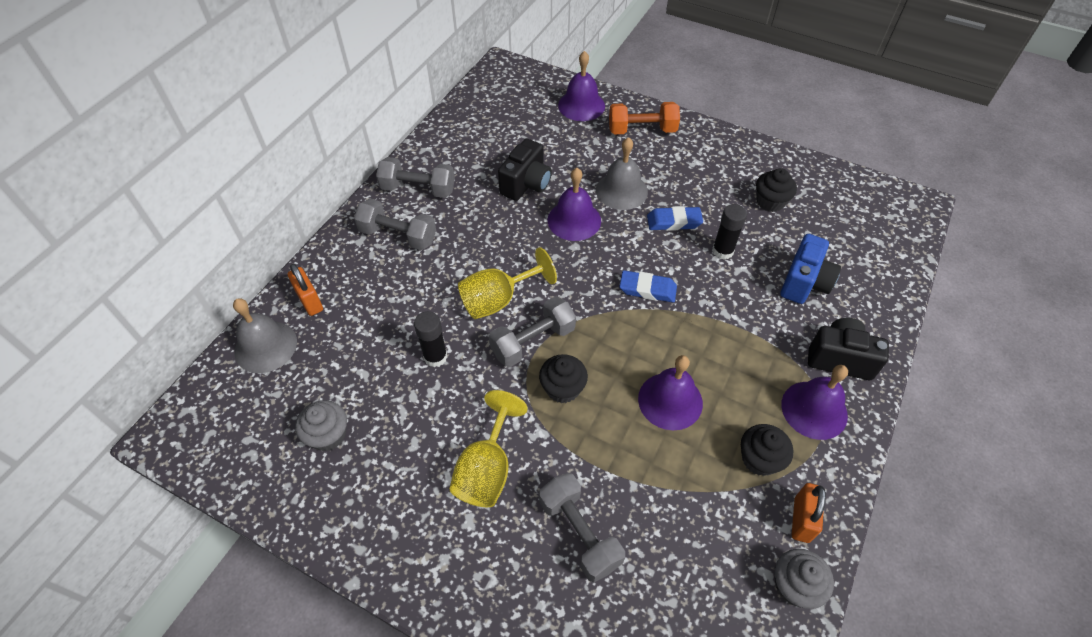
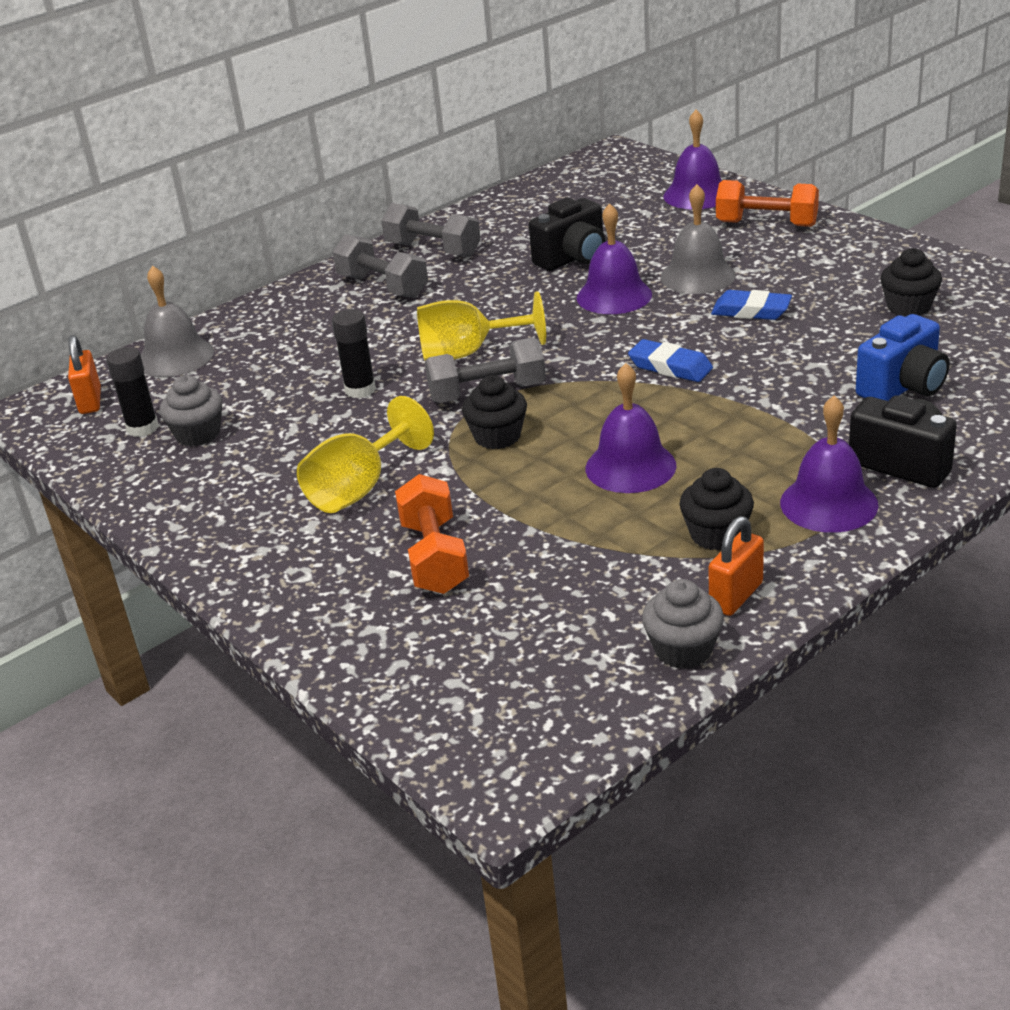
camera: 25 degrees right, 20 degrees down
orange padlock [287,264,323,316] -> orange padlock moved to [68,335,101,414]
grey dumbbell [539,473,625,582] -> orange dumbbell [395,474,469,594]
black glue stick [712,204,747,260] -> black glue stick moved to [106,347,158,437]

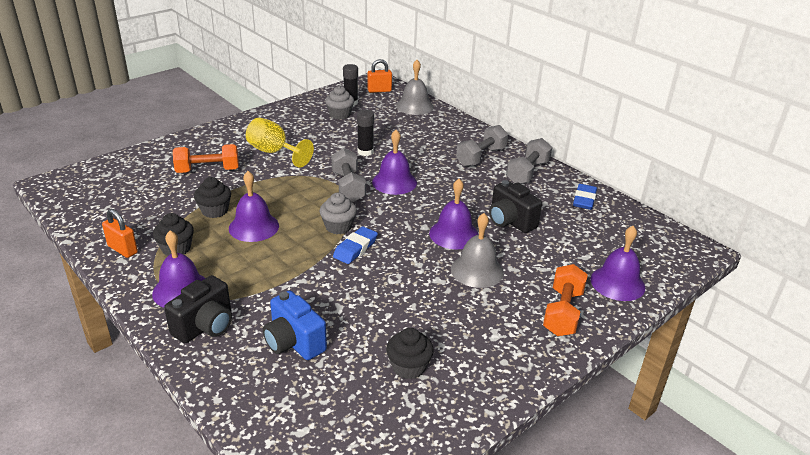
camera: 85 degrees right, 0 degrees up
yellow goblet [417,291,546,361] -> purple bell [372,130,417,195]
black cupcake [462,375,527,449] -> black cupcake moved to [194,177,231,218]
grey cupcake [642,579,724,669] -> grey cupcake moved to [320,192,357,234]
blue eraser [711,290,792,320] -> blue eraser moved to [573,184,597,210]

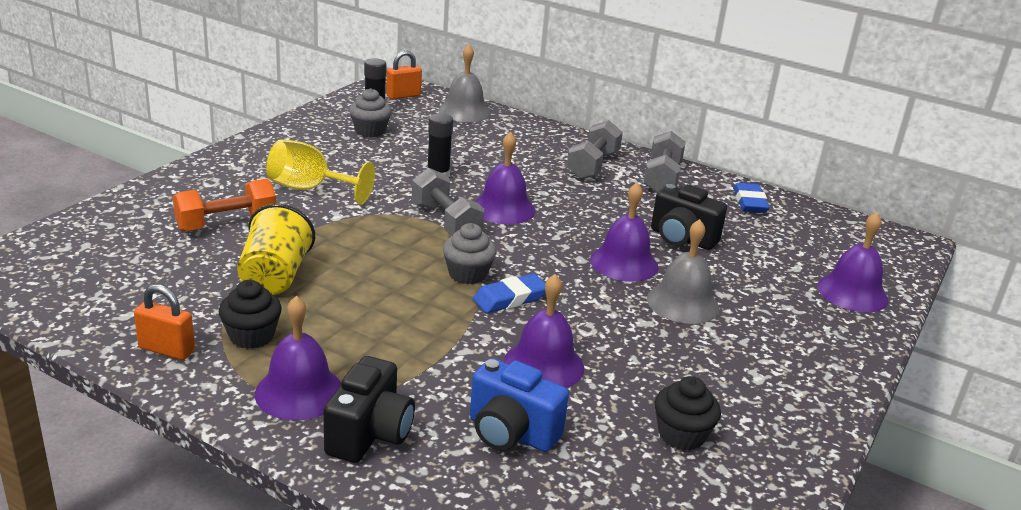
camera: 20 degrees left, 5 degrees down
black cupcake [194,177,231,218] -> yellow cup [237,204,315,295]
purple bell [229,171,279,242] -> purple bell moved to [504,274,584,388]
blue eraser [333,226,378,264] -> blue eraser turned 45 degrees clockwise [473,274,545,313]
orange dumbbell [543,264,588,336] -> none

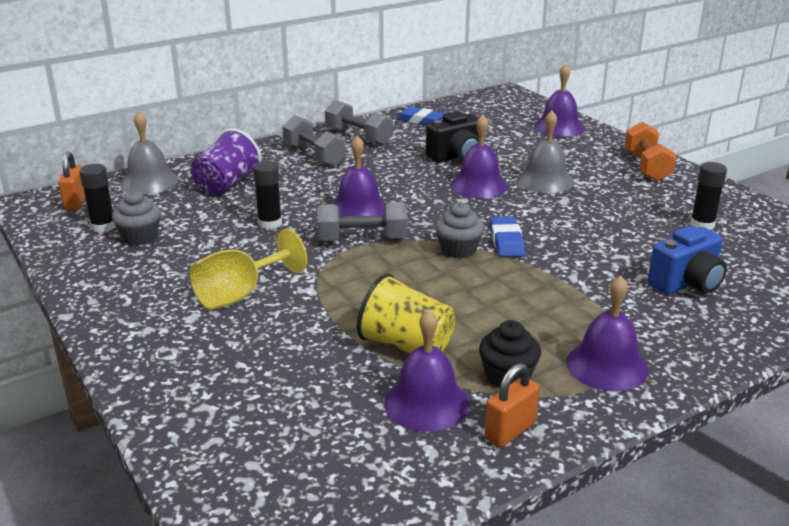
camera: 60 degrees left, 0 degrees up
orange dumbbell [173,179,276,232] -> orange dumbbell moved to [625,122,677,181]
black camera [323,356,415,463] -> none
purple bell [504,274,584,388] -> purple bell moved to [384,309,469,432]
black cupcake [655,376,721,451] -> black glue stick [690,162,727,230]
none -> purple cup [191,128,262,196]

